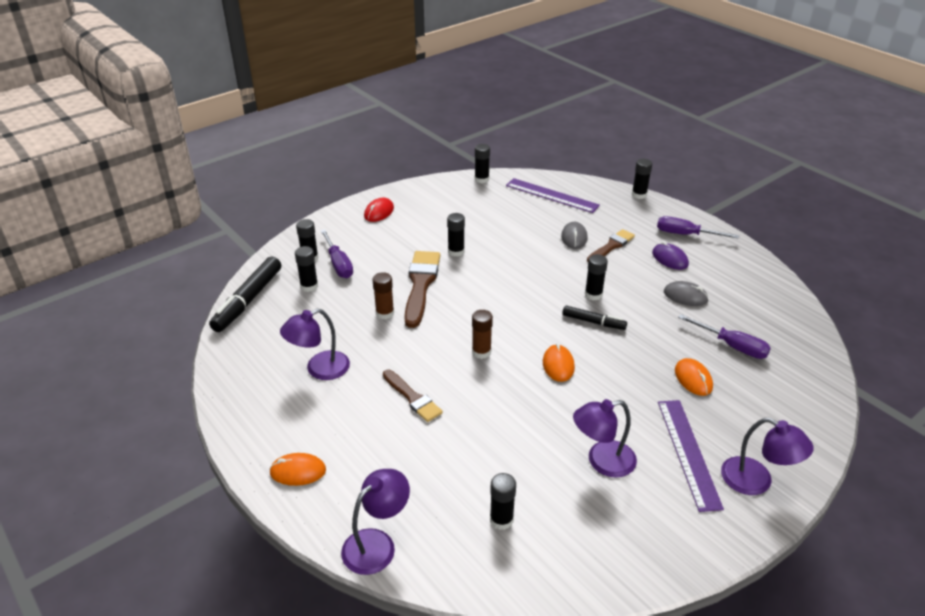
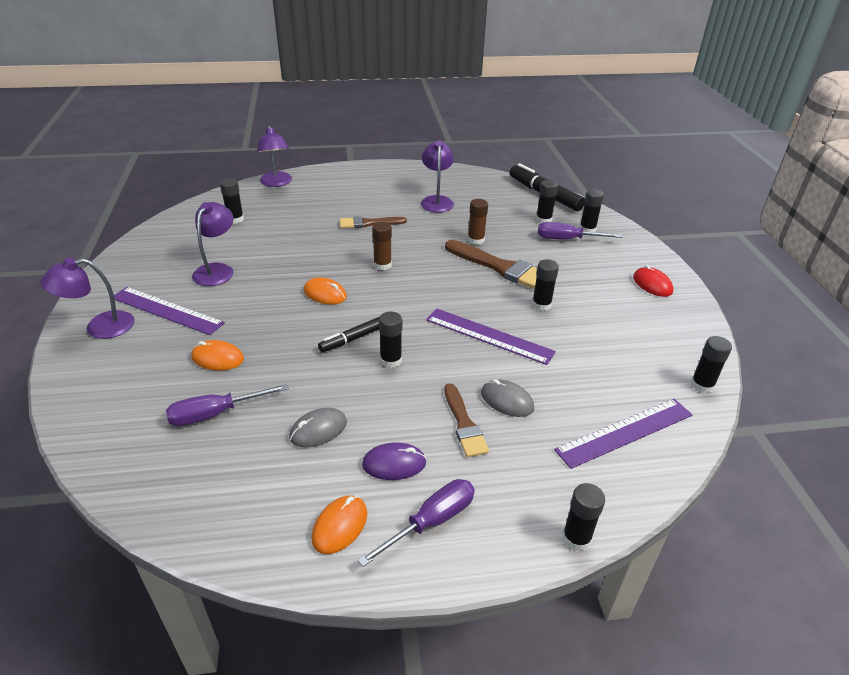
camera: 120 degrees right, 0 degrees up
orange mouse [269,453,326,486] -> orange mouse moved to [312,495,367,554]
none -> purple ruler [426,308,556,365]

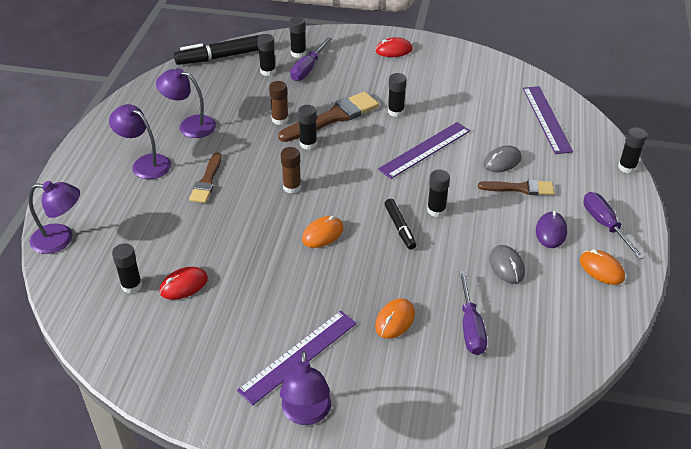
camera: 70 degrees left, 5 degrees up
purple lamp [192,202,233,286] -> purple lamp moved to [109,104,171,179]
black glue stick [691,336,732,393] -> black glue stick moved to [298,105,317,150]
none -> red mouse [159,267,208,300]

